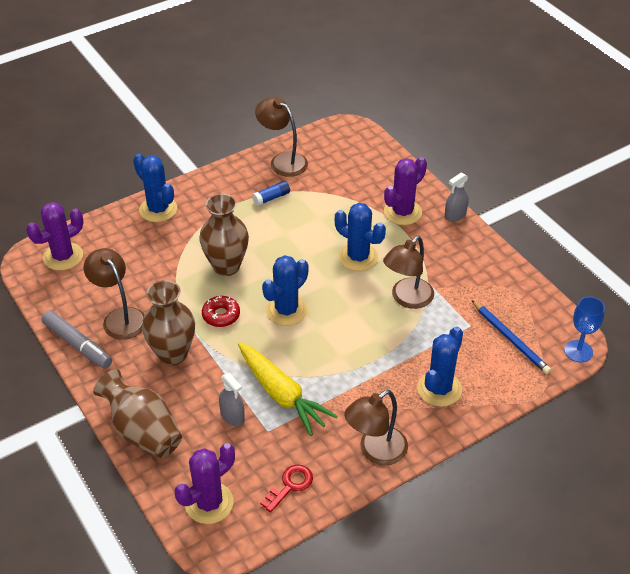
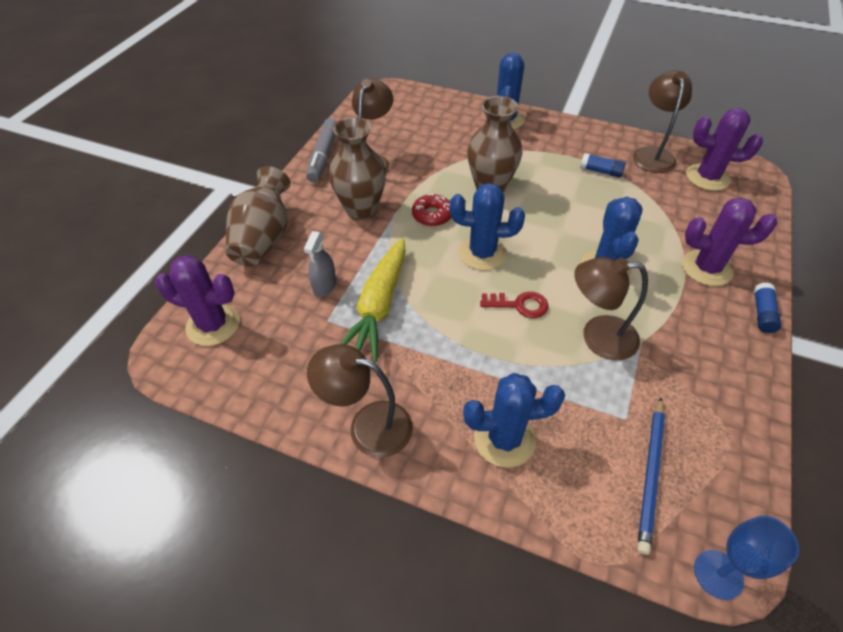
camera: 55 degrees right, 5 degrees up
purple cactus [26,202,83,271] -> purple cactus moved to [686,108,763,191]
red key [260,465,313,513] -> red key moved to [480,292,549,318]
grey spray bottle [445,172,469,222] -> blue glue stick [754,282,781,333]

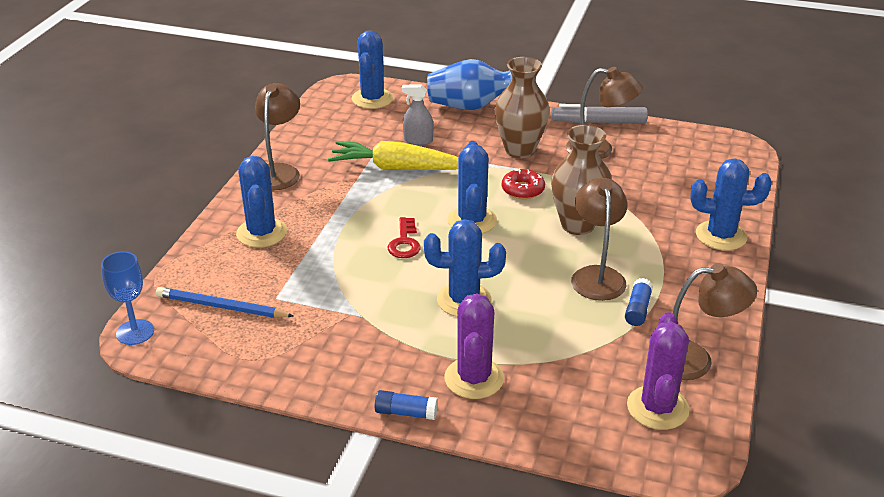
camera: 85 degrees right, 15 degrees down
purple cactus [155,255,240,346] -> blue cactus [352,30,393,109]
brown vase [226,166,291,267] -> blue vase [427,59,512,111]
brown lamp [574,257,648,360] -> brown lamp moved to [571,178,627,301]

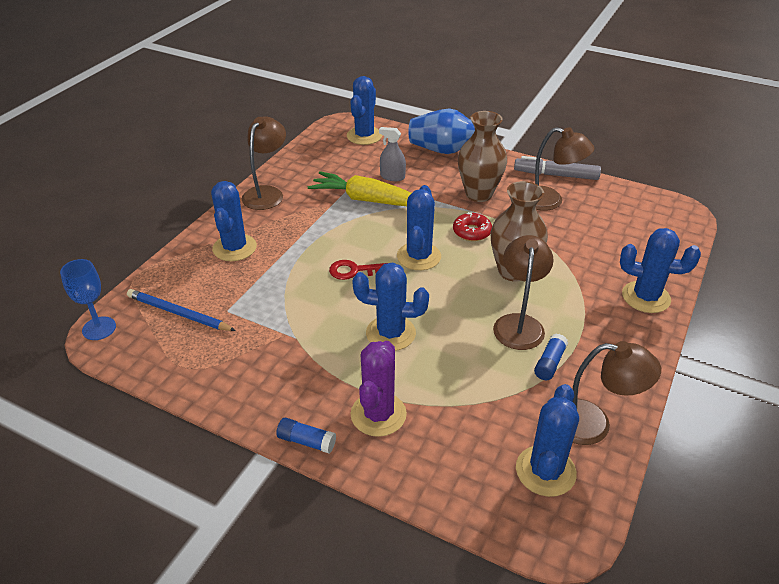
camera: 10 degrees right, 5 degrees up
red key [388,217,421,258] -> red key turned 75 degrees clockwise [329,260,387,280]
purple cactus [627,312,690,430] -> blue cactus [516,384,579,497]

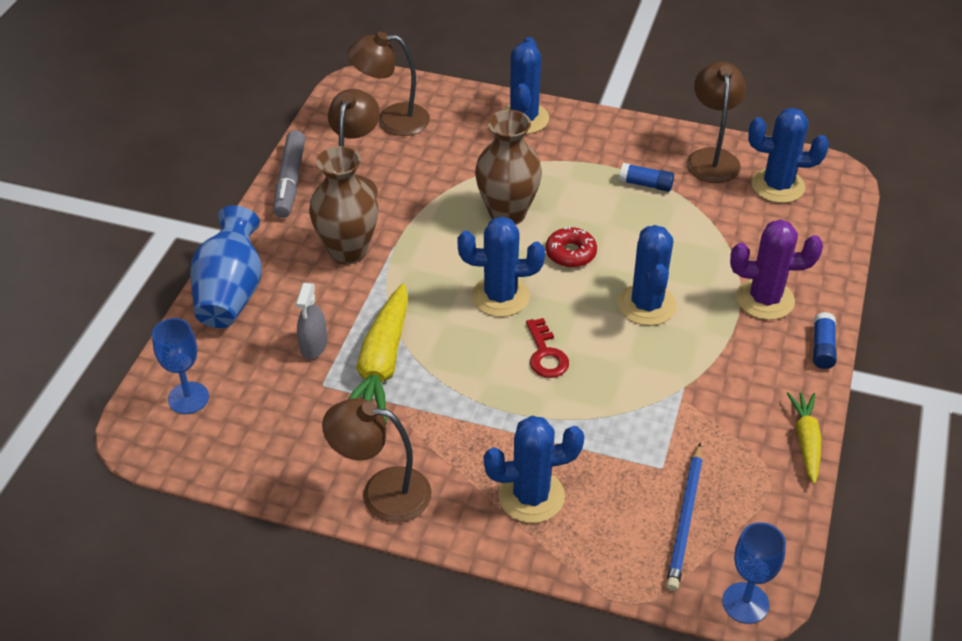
camera: 100 degrees left, 5 degrees up
blue cactus [347,76,382,145] -> blue goblet [152,318,209,414]
red donut [453,212,492,241] -> red donut moved to [546,226,597,268]
brown lamp [493,235,553,350] -> brown lamp moved to [347,32,430,136]
none -> yellow carrot [787,392,822,484]

